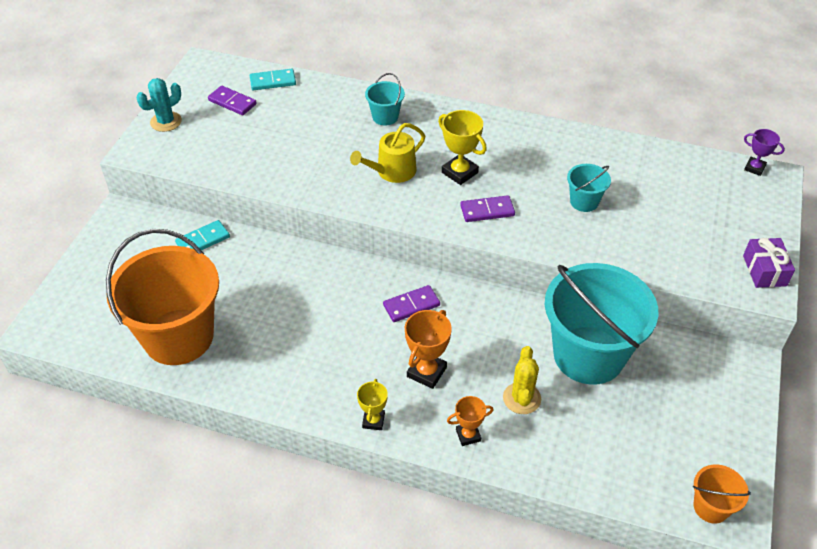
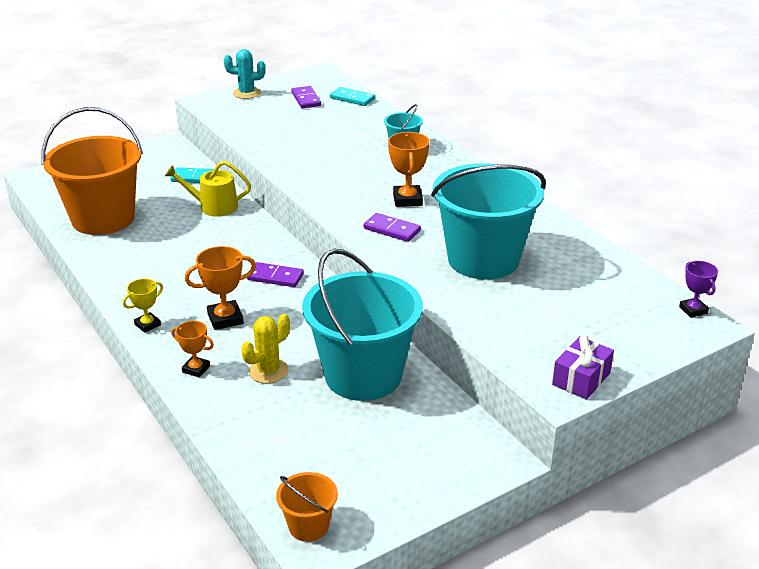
camera: 40 degrees right, 15 degrees down
yellow watering can [350,123,425,183] -> yellow watering can moved to [165,161,251,217]
yellow trophy [438,110,487,185] -> orange trophy [388,132,429,207]
turquoise bucket [567,164,611,212] -> turquoise bucket [431,163,546,280], size x2.29

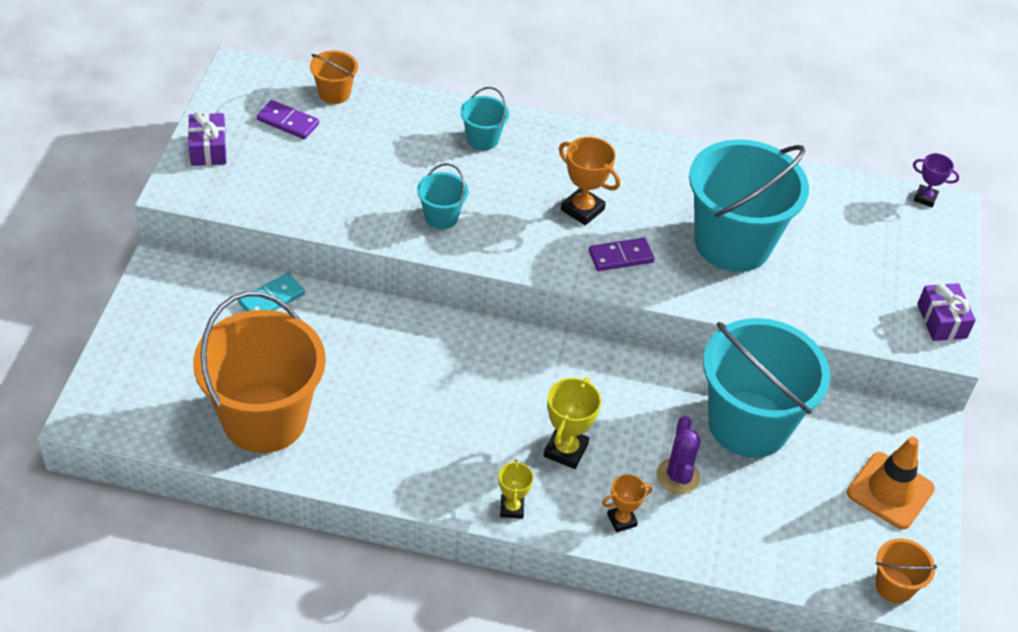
camera: 50 degrees left, 15 degrees up
yellow watering can [165,161,251,217] -> none
orange trophy [185,246,256,330] -> yellow trophy [544,377,601,469]
turquoise cactus [224,49,266,99] -> purple gift [188,112,227,166]
yellow cactus [241,314,290,384] -> purple cactus [656,416,701,494]
purple domino [247,262,304,287] -> none
turquoise domino [330,87,375,106] -> orange bucket [310,51,358,104]
none -> turquoise bucket [417,163,468,229]
none -> orange traffic cone [847,436,935,529]

